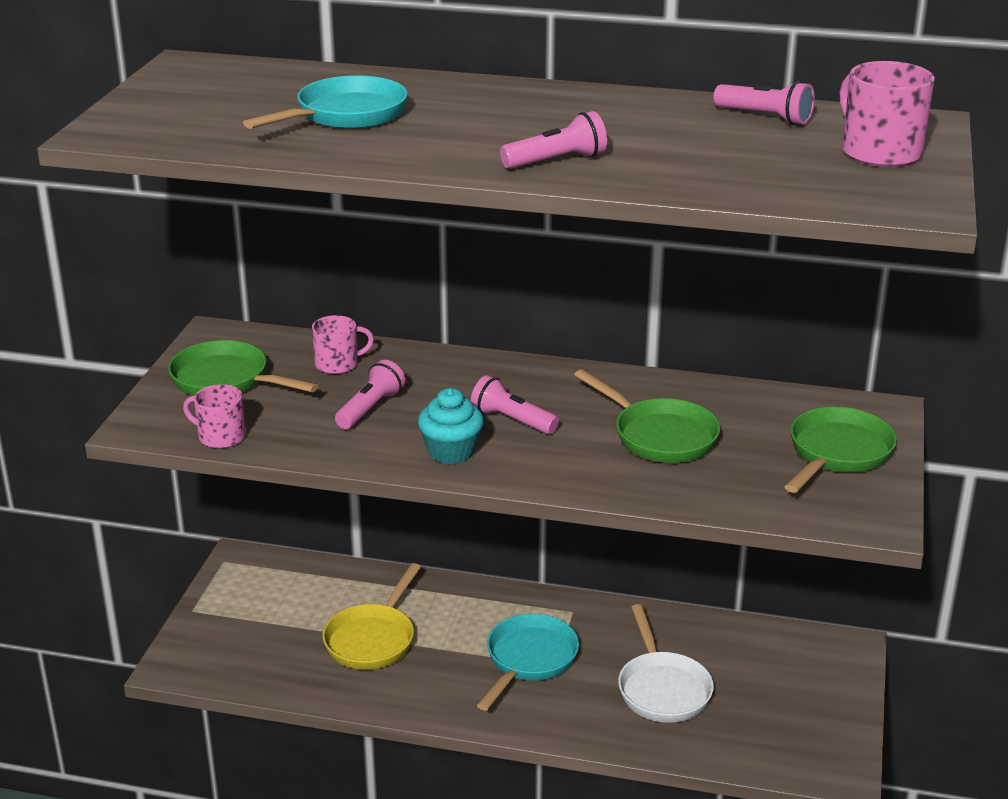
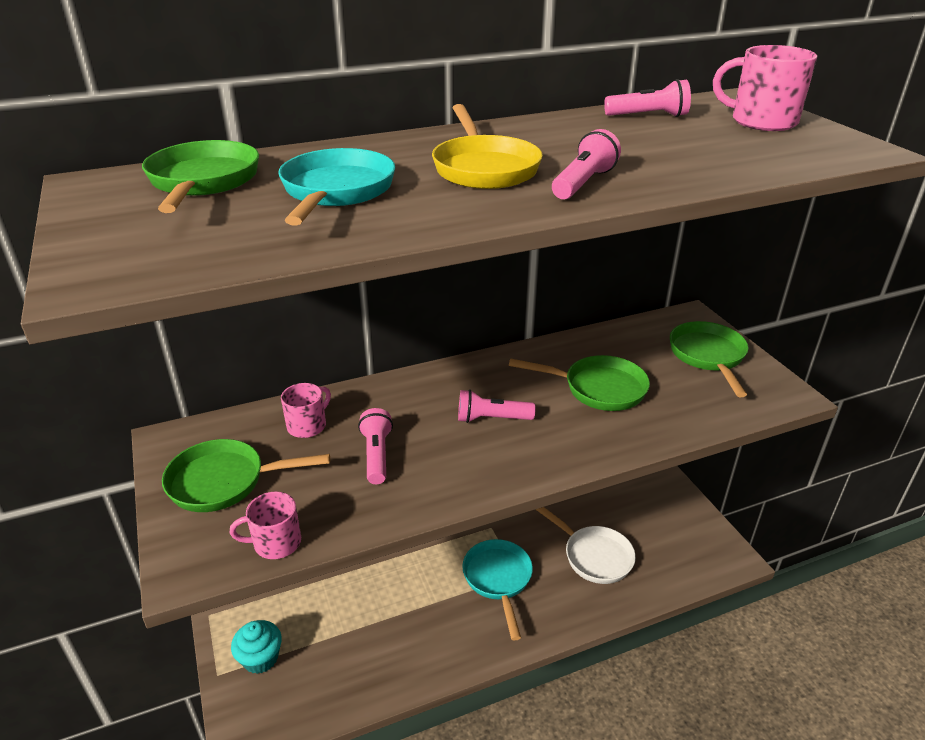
camera: 35 degrees left, 5 degrees up
yellow pan [322,563,421,670] -> yellow pan moved to [432,104,543,189]
turquoise cupcake [418,388,484,464] -> turquoise cupcake moved to [231,620,282,674]
none -> green pan [142,140,259,213]

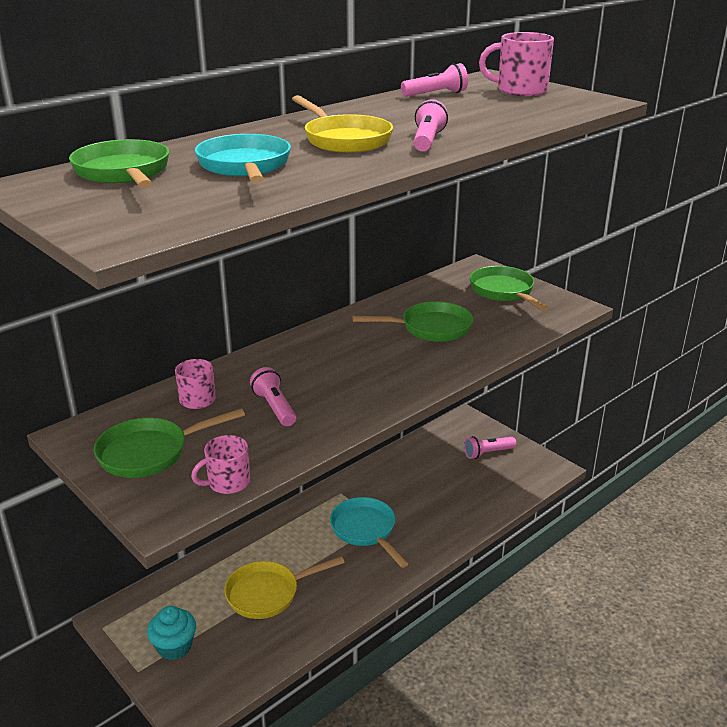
camera: 20 degrees left, 5 degrees down
pink flashlight [458,389,536,423] -> pink flashlight moved to [464,436,516,459]
white pan [535,507,636,584] -> none
none -> yellow pan [224,556,345,619]

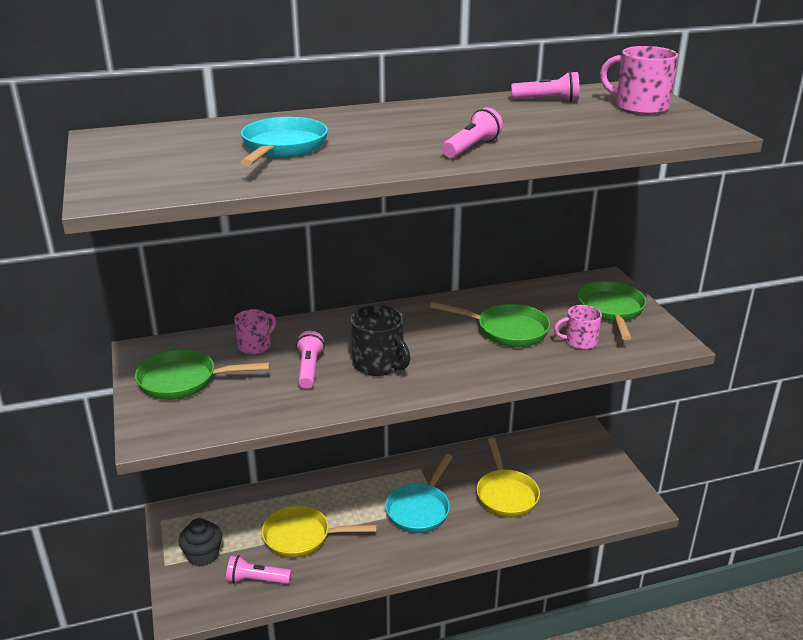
camera: 25 degrees right, 0 degrees up
green pan [69,139,169,188] -> none
turquoise cupcake [147,606,196,660] -> black cupcake [178,518,222,567]
pink mug [191,435,250,494] -> pink mug moved to [554,305,602,349]
yellow pan [292,95,393,153] -> yellow pan moved to [476,437,540,517]
turquoise pan [330,497,408,568] -> turquoise pan turned 150 degrees counterclockwise [385,454,452,533]
pink flashlight [464,436,516,459] -> pink flashlight moved to [226,555,291,584]
none -> black mug [351,305,411,376]

